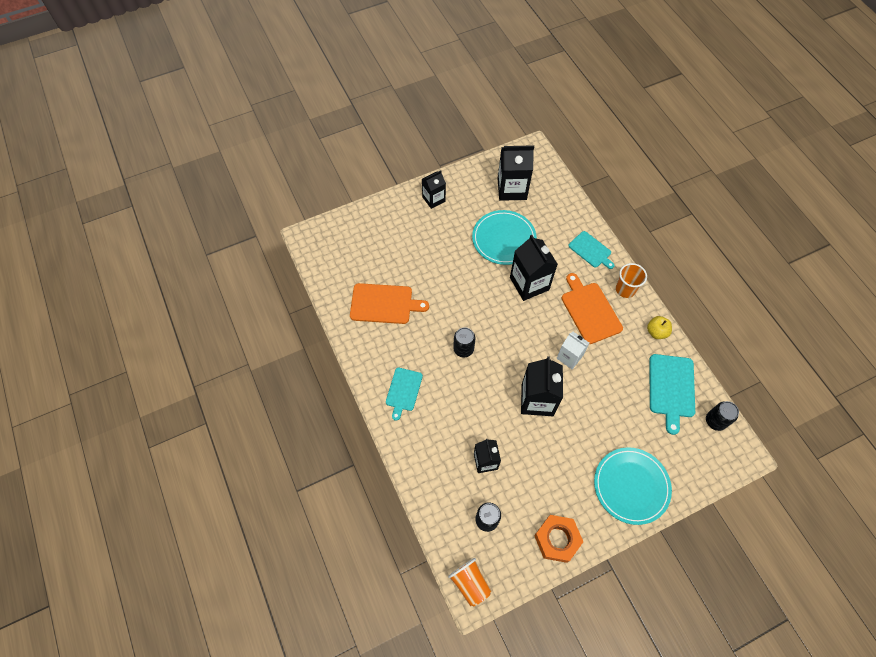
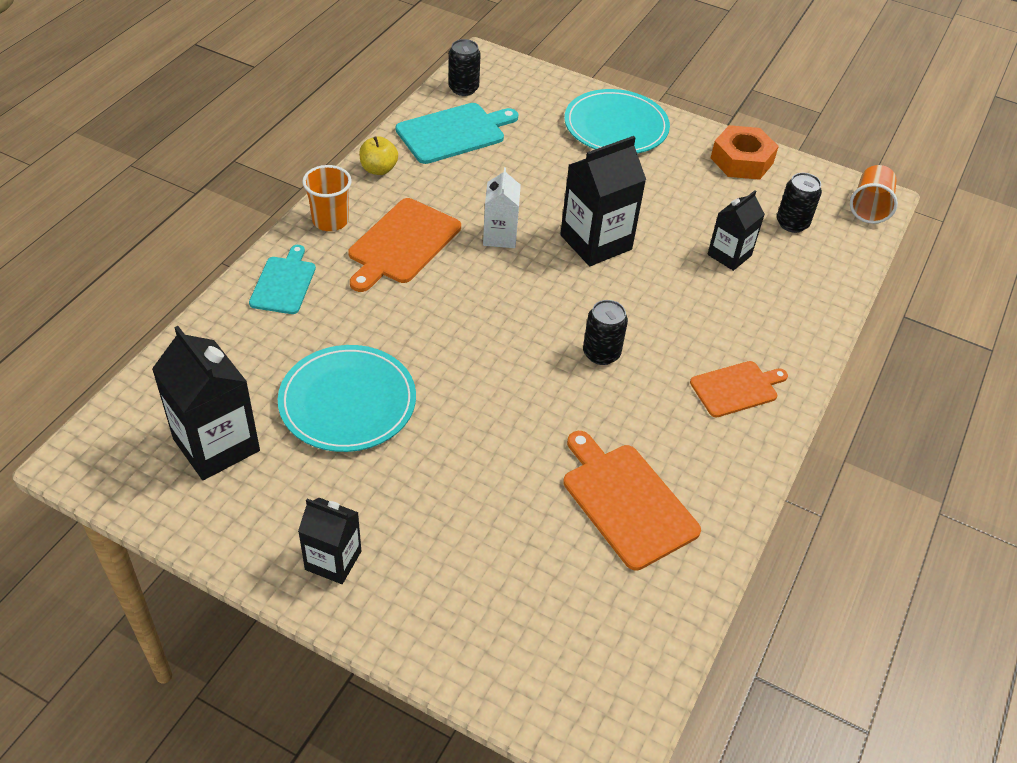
camera: 130 degrees left, 15 degrees down
turquoise cutting board [386,368,423,421] -> orange cutting board [690,361,788,417]
black carton [510,235,558,301] -> none

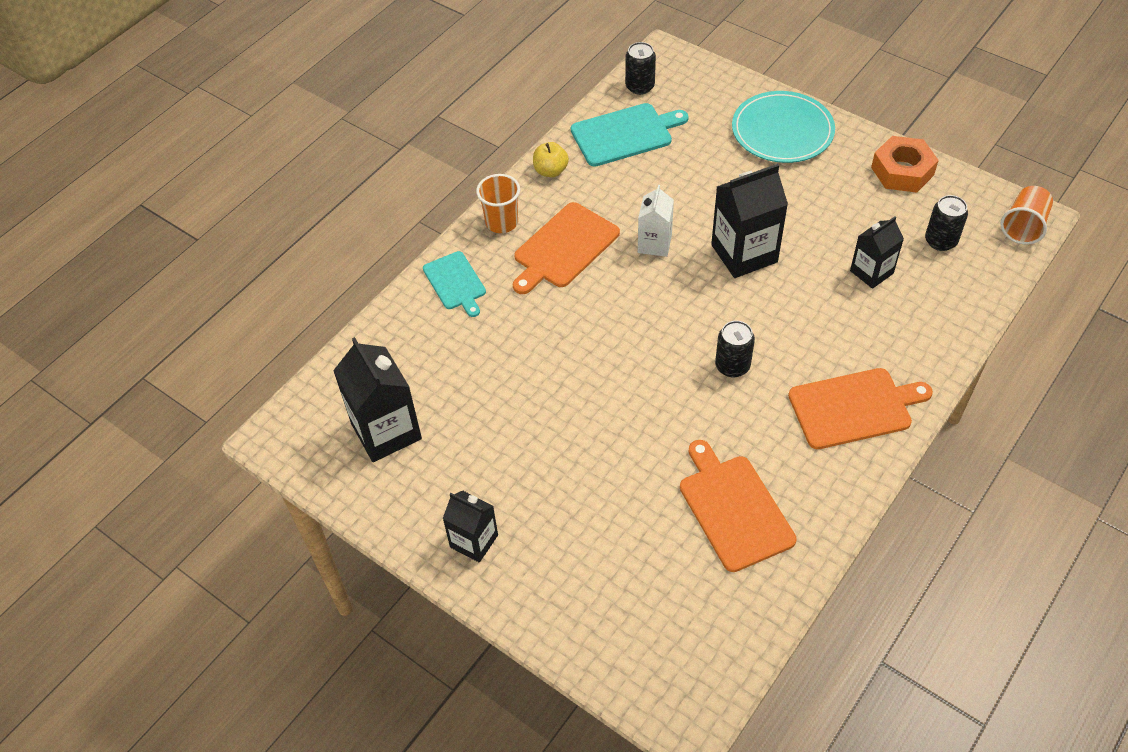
camera: 15 degrees right, 5 degrees up
turquoise cutting board [249,245,316,314] -> turquoise cutting board turned 135 degrees clockwise [423,251,486,317]
turquoise plate [278,345,416,452] -> none
orange cutting board [690,361,788,417] -> orange cutting board [788,368,933,449], size x1.53

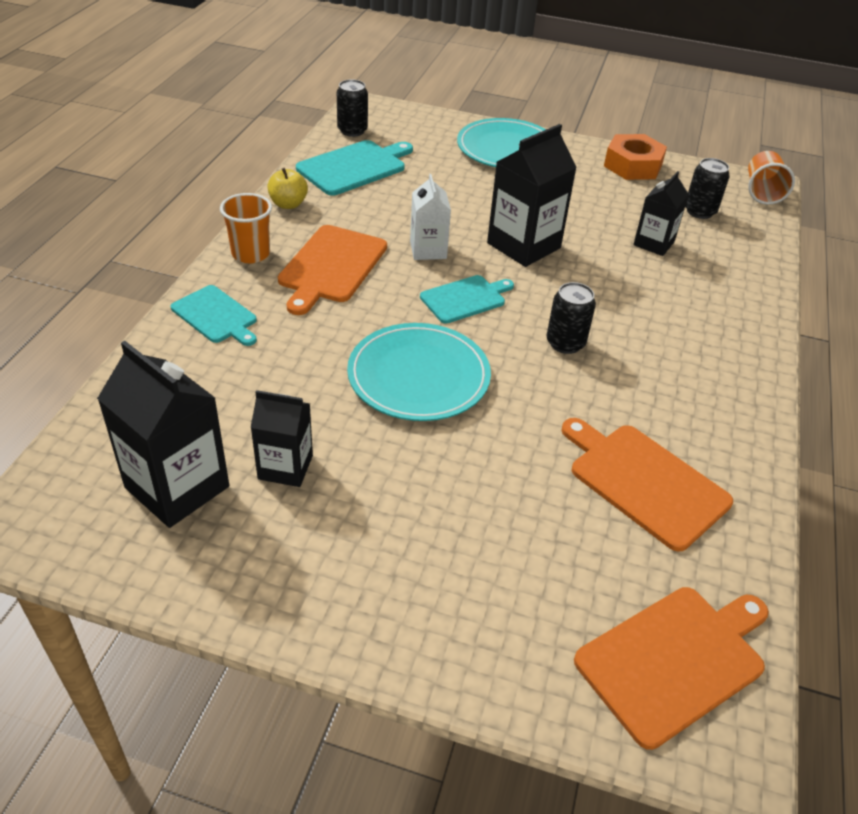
camera: 25 degrees left, 10 degrees down
black carton [443,490,498,563] -> black carton moved to [251,390,313,487]
orange cutting board [788,368,933,449] -> orange cutting board moved to [574,587,769,750]
none -> turquoise plate [347,323,491,421]
none -> turquoise cutting board [420,275,514,324]

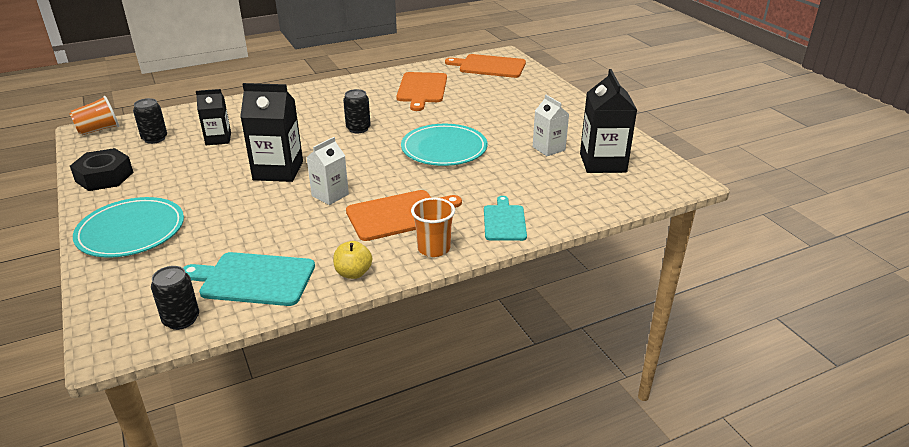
camera: 130 degrees left, 10 degrees down
black carton [251,390,313,487] -> white carton [533,95,569,156]
turquoise cutting board [420,275,514,324] -> none
orange nut [604,134,667,180] -> black nut [70,148,133,191]

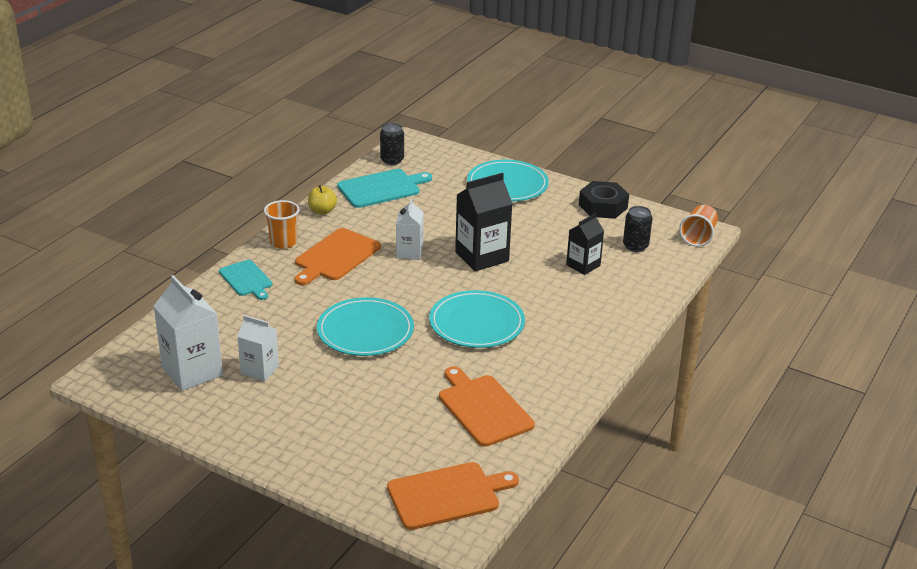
camera: 145 degrees right, 0 degrees up
black can [343,89,371,133] -> turquoise plate [429,290,525,348]
black carton [580,69,637,173] -> white carton [154,275,223,391]

